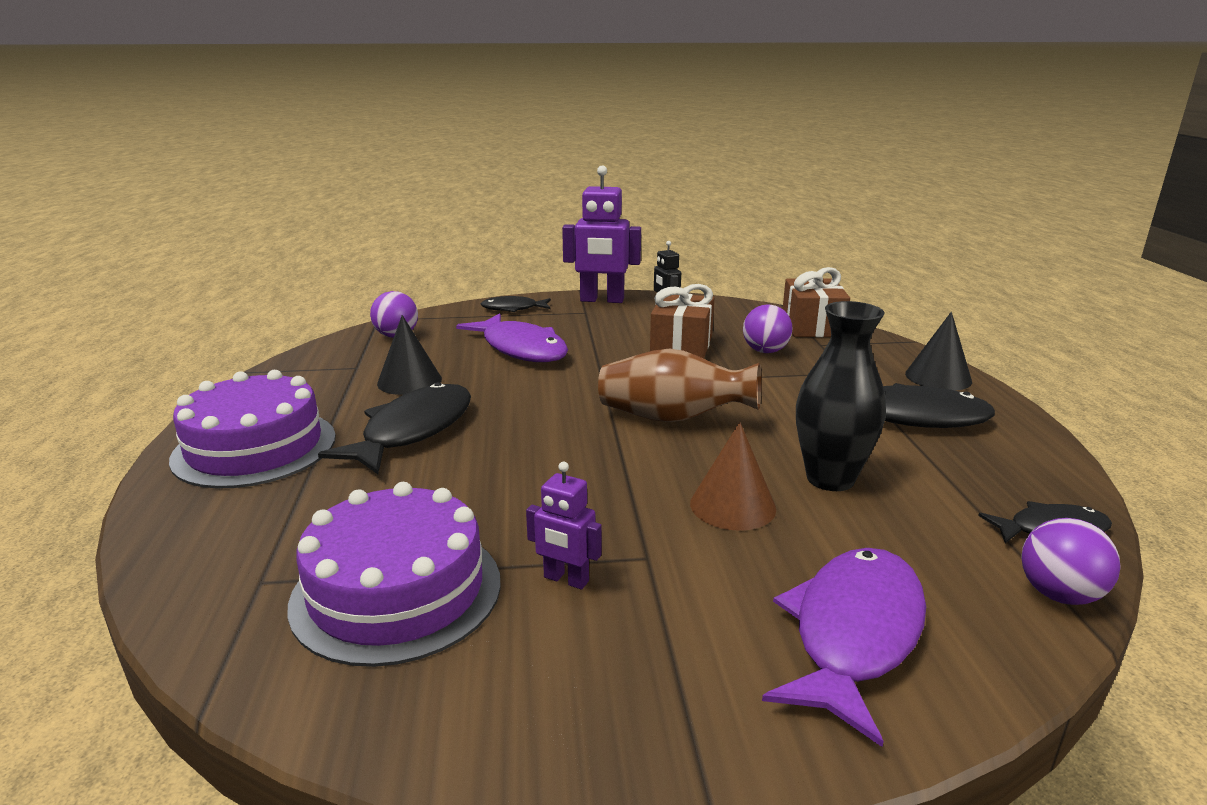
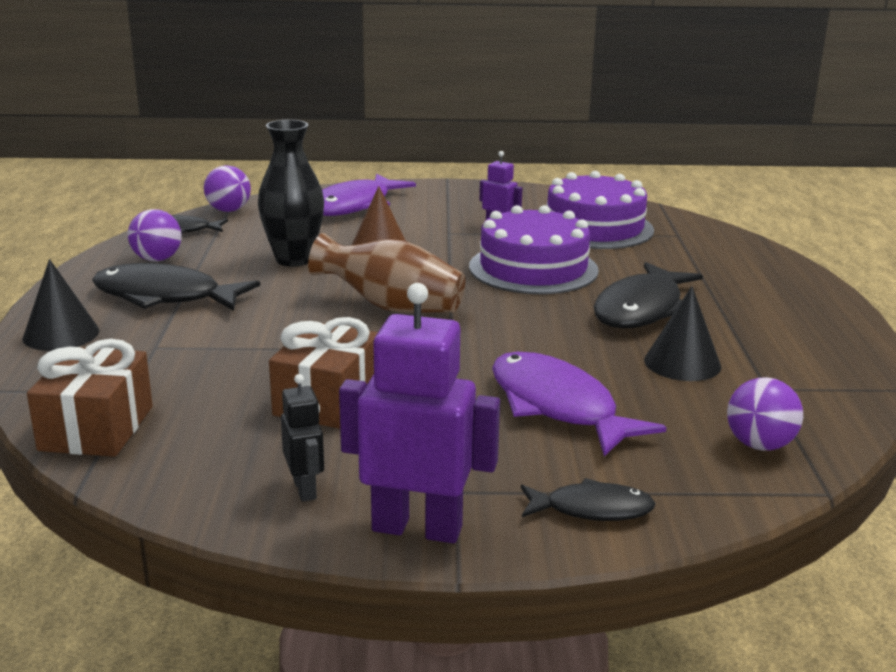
camera: 175 degrees left, 0 degrees up
purple cake [169,370,336,489] -> purple cake moved to [469,205,599,294]
purple ball [743,305,792,353] -> purple ball moved to [128,209,182,261]

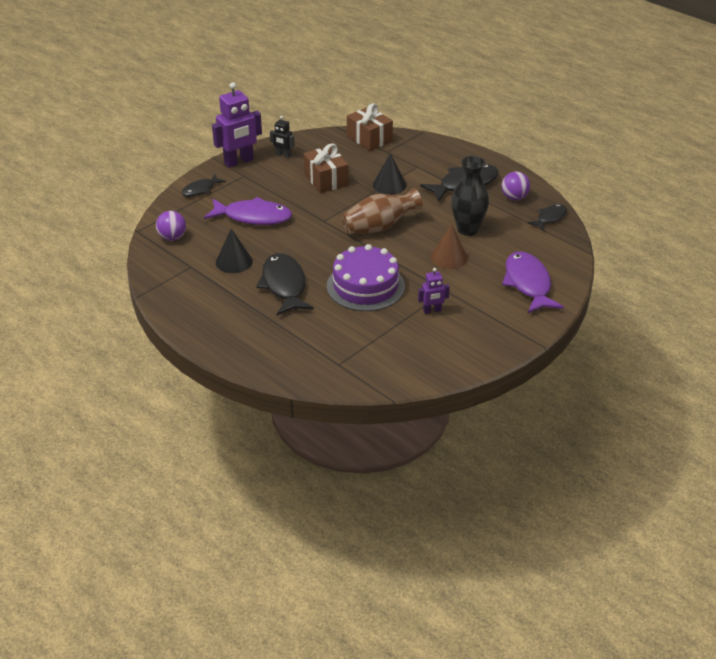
camera: 135 degrees right, 15 degrees up
black cone [22,259,99,351] -> black cone moved to [373,153,407,195]
purple ball [204,165,251,212] -> none
purple cake [547,171,654,249] -> none

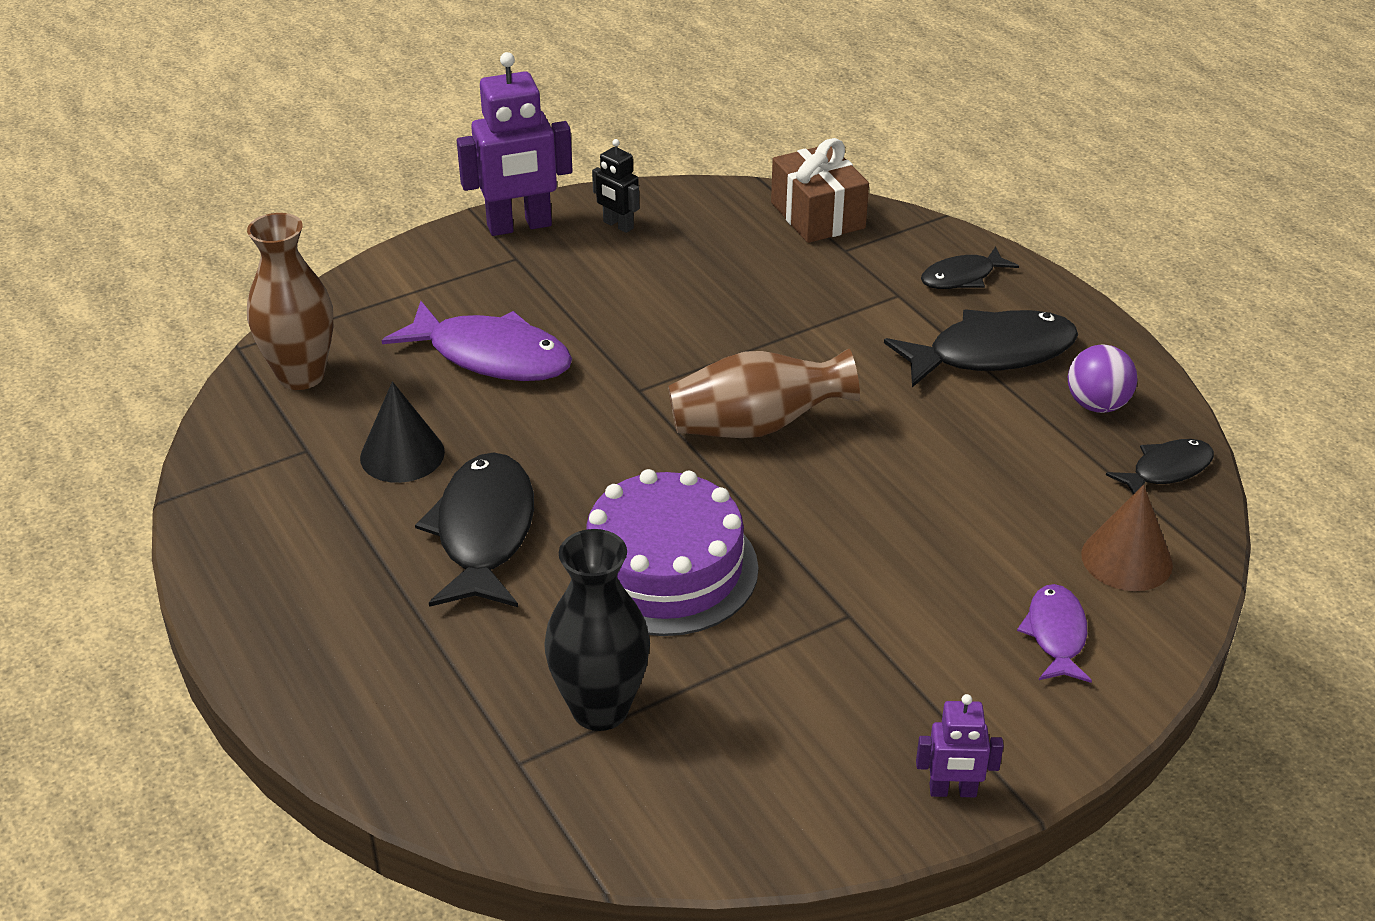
camera: 15 degrees right, 0 degrees up
purple ball [156,211,186,241] -> brown vase [247,213,333,390]
black fish [182,174,226,197] -> black fish moved to [921,247,1019,289]
brown gift [304,143,348,193] -> none
black cone [373,153,407,195] -> none
purple robot [418,268,450,314] -> purple robot moved to [916,694,1004,797]
brown cone [431,224,468,269] -> brown cone moved to [1081,485,1173,591]
black vase [451,156,489,236] -> black vase moved to [544,529,650,731]
purple fish [502,251,564,313] -> purple fish [1017,584,1092,683], size x0.56

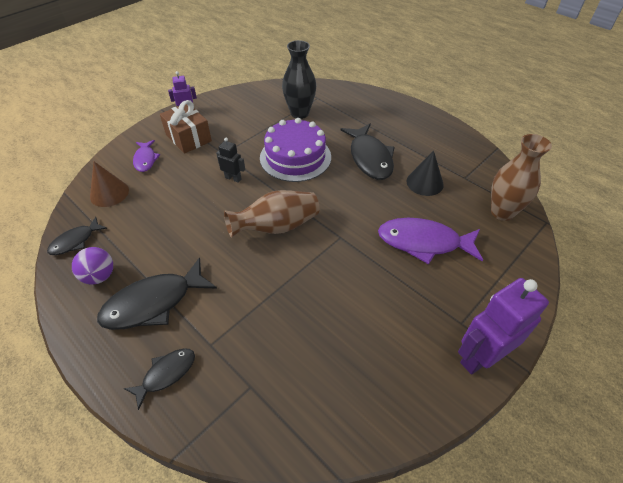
camera: 165 degrees right, 10 degrees up
black robot [592,139,639,233] -> black robot moved to [216,138,245,183]
brown gift [771,138,869,243] -> brown gift moved to [160,100,212,154]

